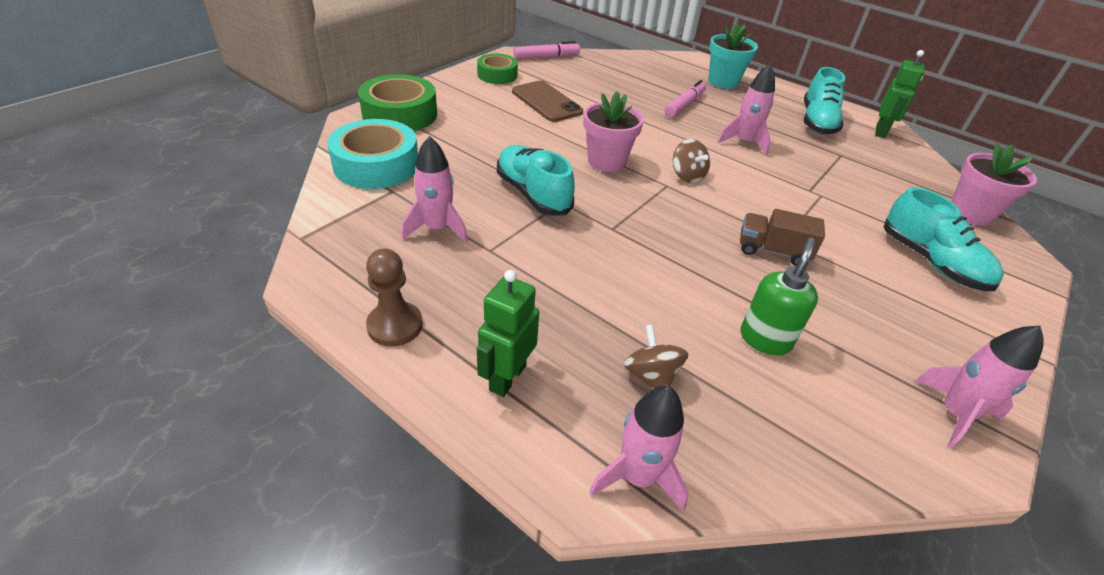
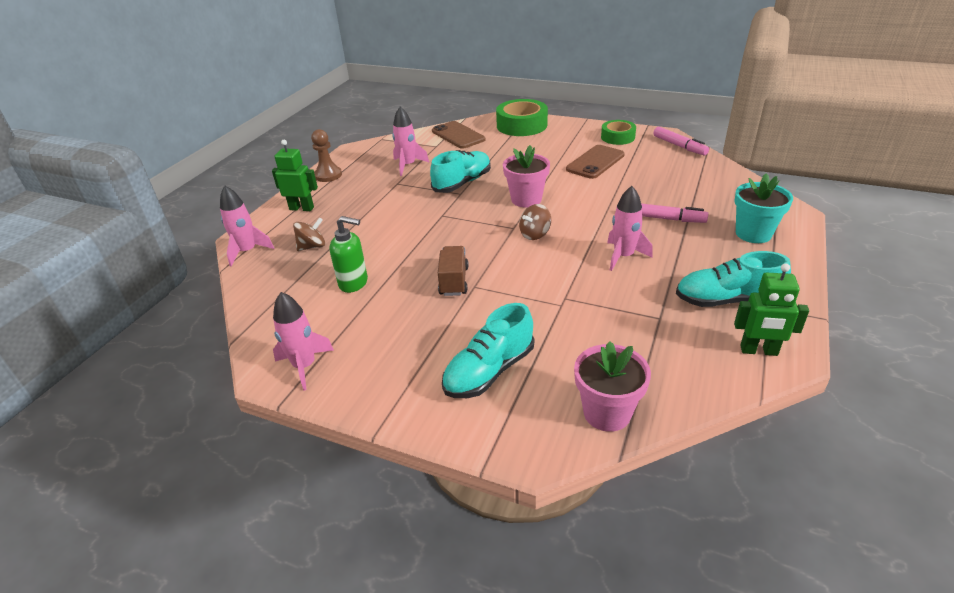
camera: 80 degrees right, 5 degrees down
turquoise tape [327,119,418,189] -> brown phone [432,121,485,149]

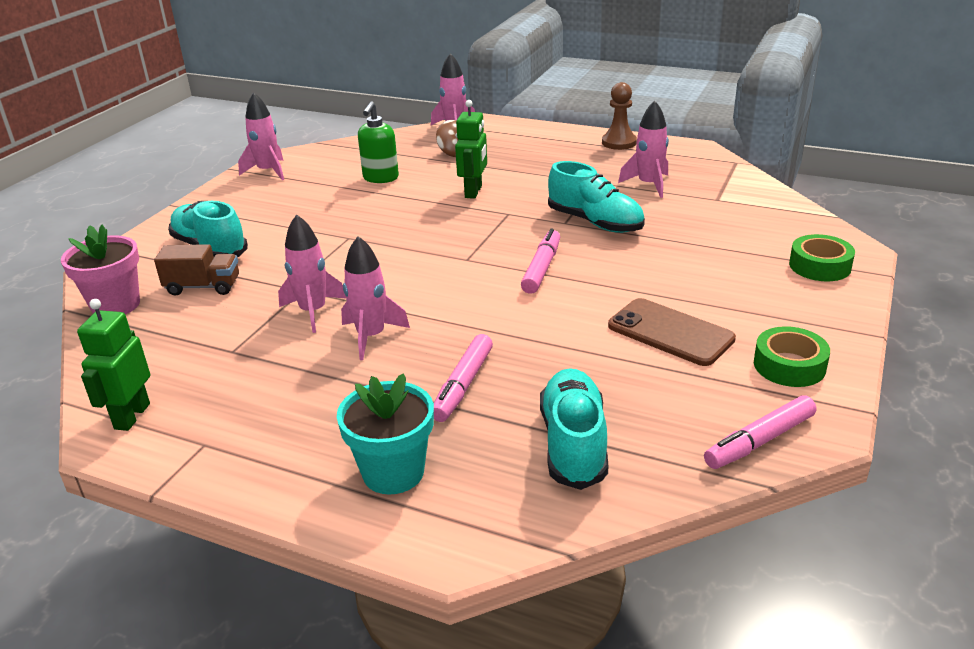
camera: 90 degrees right, 5 degrees down
green robot [272,140,318,211] -> green robot moved to [455,100,487,199]
brown phone [432,121,485,149] -> none
brown truck [438,246,469,296] -> brown truck moved to [154,244,239,296]
green tape [496,99,548,136] -> green tape [789,234,855,281], size x0.62
pink flower pot [503,145,550,207] -> pink marker [521,229,560,294]
brown spinning top [519,204,551,240] -> none
turquoise shoe [676,251,791,307] -> turquoise shoe moved to [540,368,608,490]
none -> pink rocket [278,214,346,333]

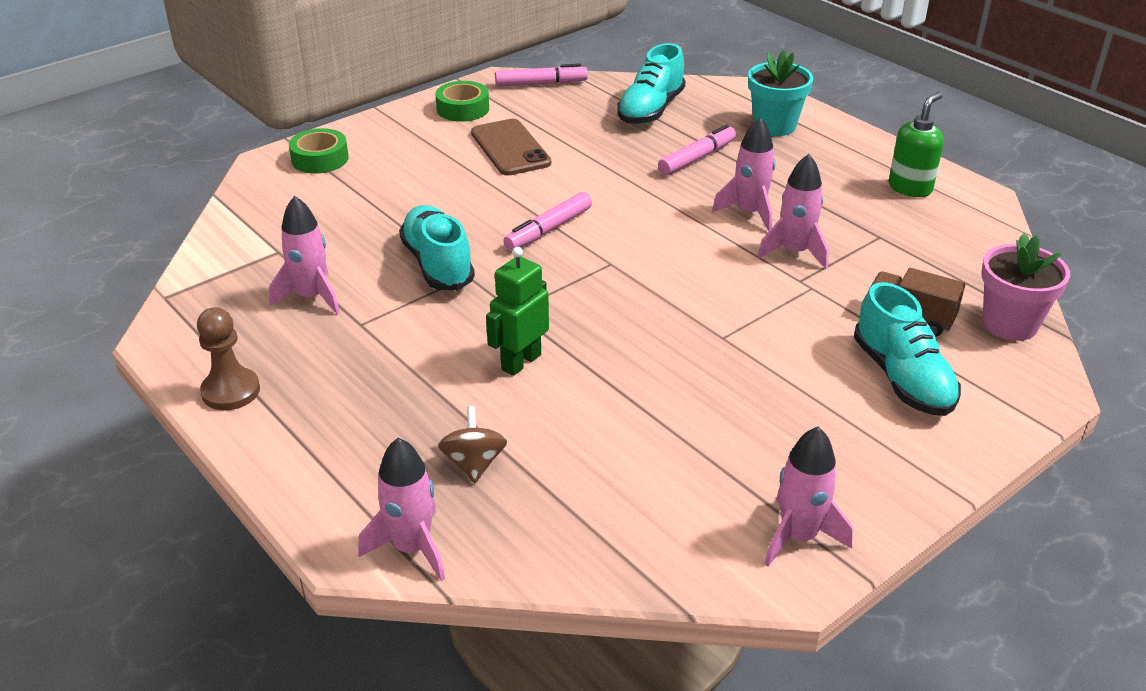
camera: 155 degrees left, 5 degrees up
green robot [77,299,150,431] -> none
green soap dispenser [358,101,399,183] -> green soap dispenser moved to [889,92,944,197]

